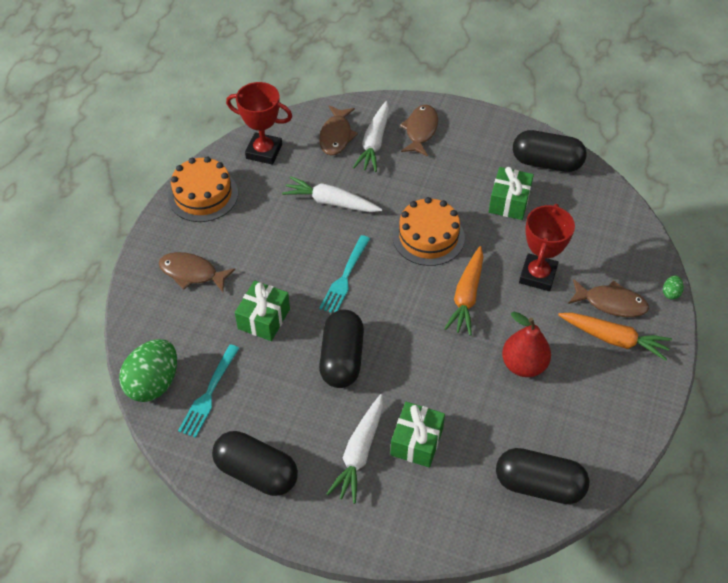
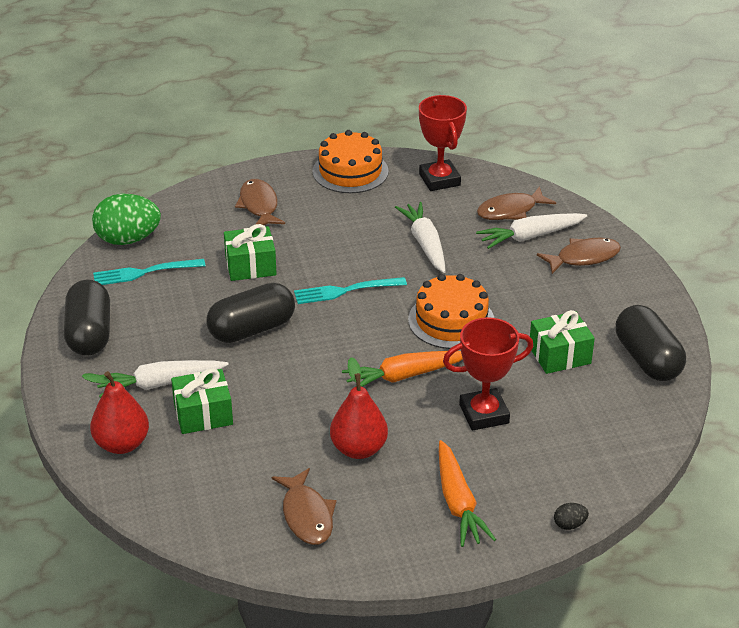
camera: 55 degrees right, 15 degrees down
black capsule [496,448,589,504] -> none
brown fish [568,279,649,317] -> brown fish moved to [272,468,337,545]
green egg [663,275,684,300] -> black egg [554,503,589,530]
none -> red pear [82,371,149,454]

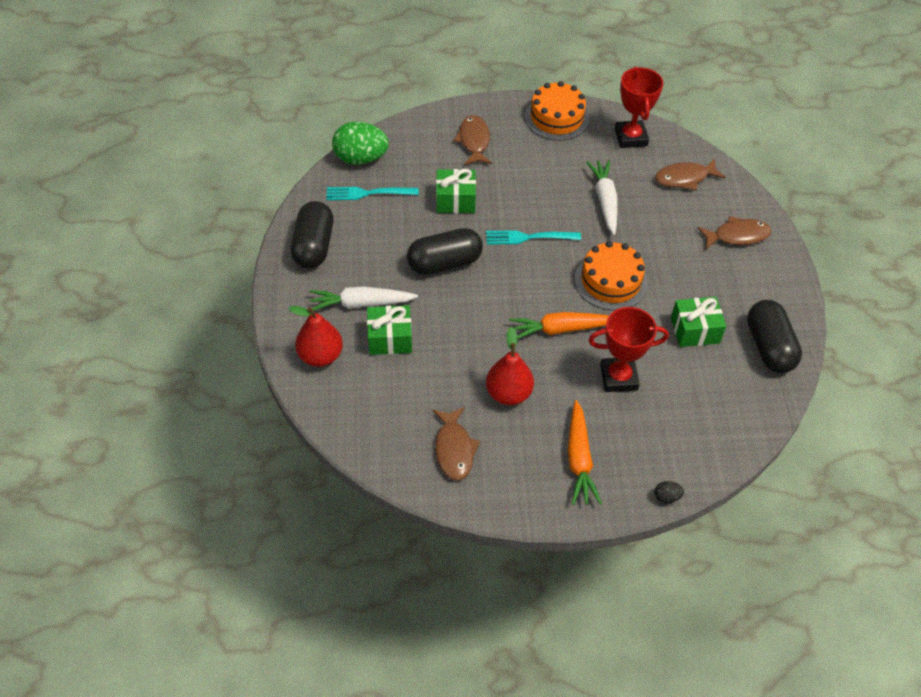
camera: 10 degrees right, 15 degrees up
white carrot [476,213,587,249] -> none

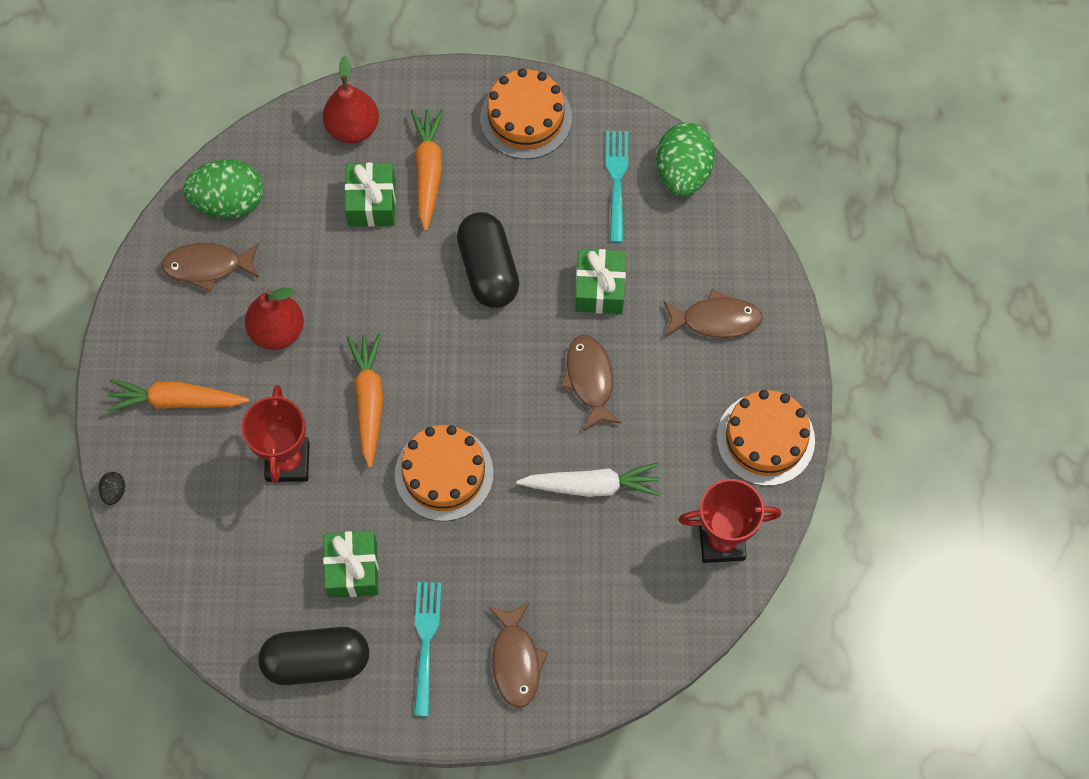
camera: 95 degrees right, 15 degrees up
black capsule [291,201,334,268] -> orange cake [480,68,572,159]
white carrot [309,286,418,311] -> orange carrot [411,109,444,231]
turquoise fork [486,230,581,244] -> turquoise fork moved to [414,582,441,716]
brown fish [655,159,726,191] -> brown fish moved to [560,335,622,431]
none -> green egg [183,159,263,219]

